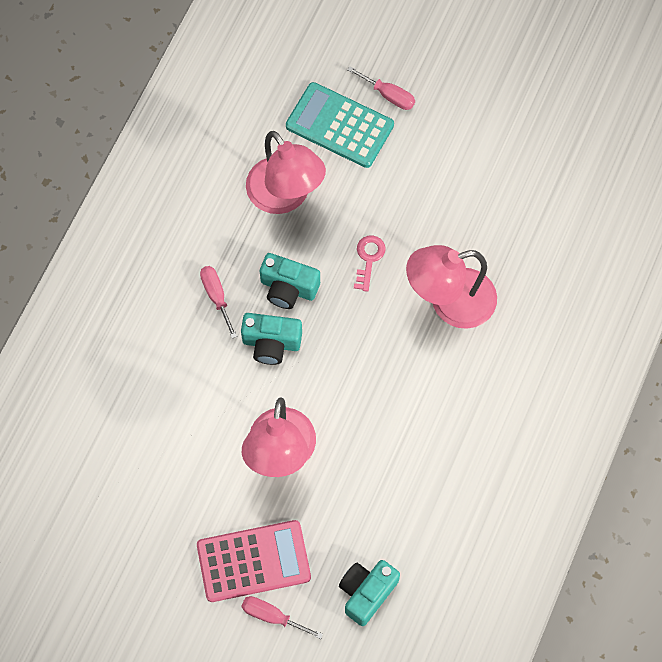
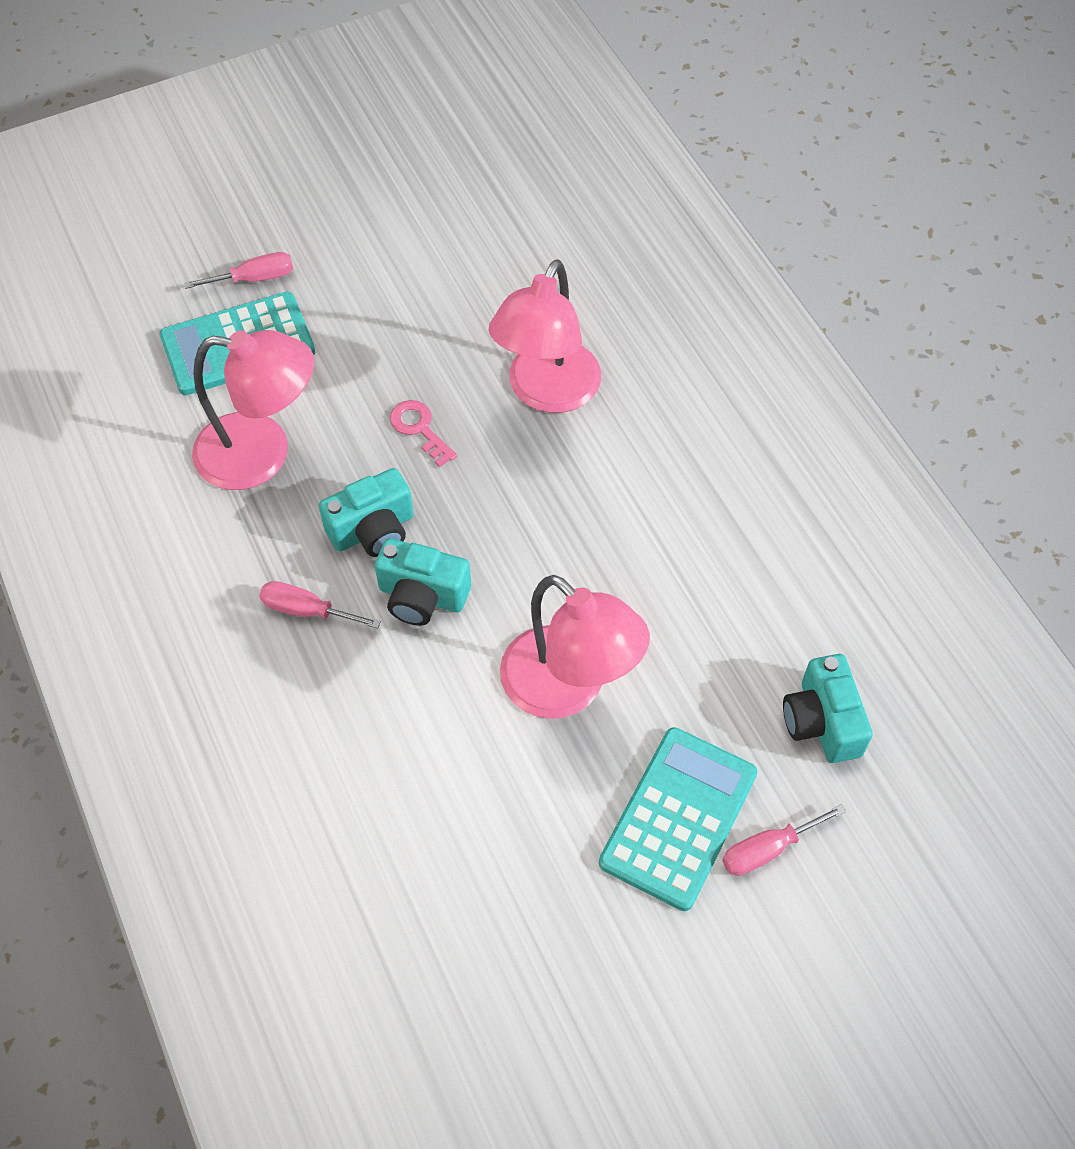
camera: 50 degrees left, 10 degrees down
pink calculator [197,520,311,602] -> turquoise calculator [599,727,757,911]
turquoise camera [241,313,302,365] -> turquoise camera turned 60 degrees clockwise [375,538,471,626]

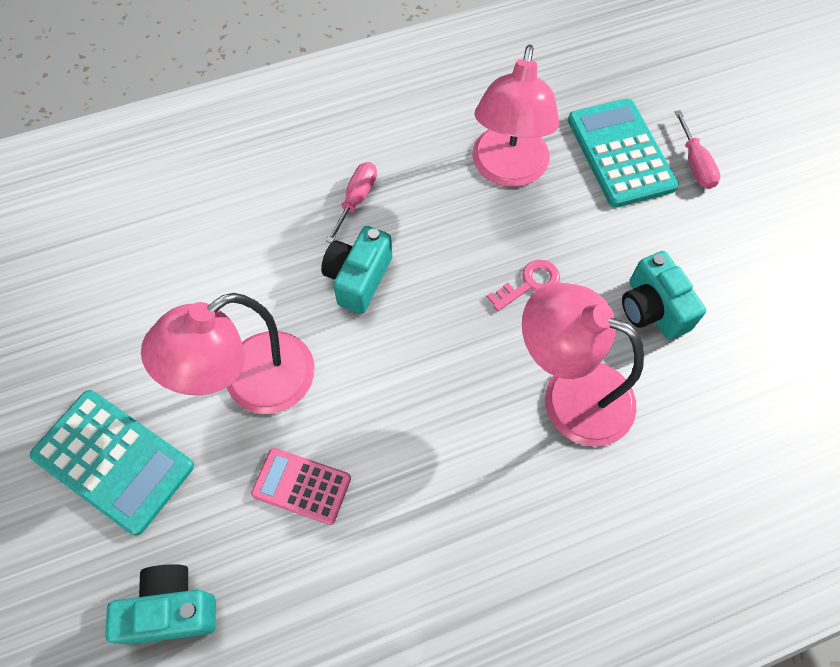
camera: 95 degrees right, 5 degrees up
turquoise camera [319,468,414,557] -> turquoise camera moved to [622,251,706,340]
pink screwdriver [722,804,846,876] -> none
none -> pink calculator [251,448,351,525]

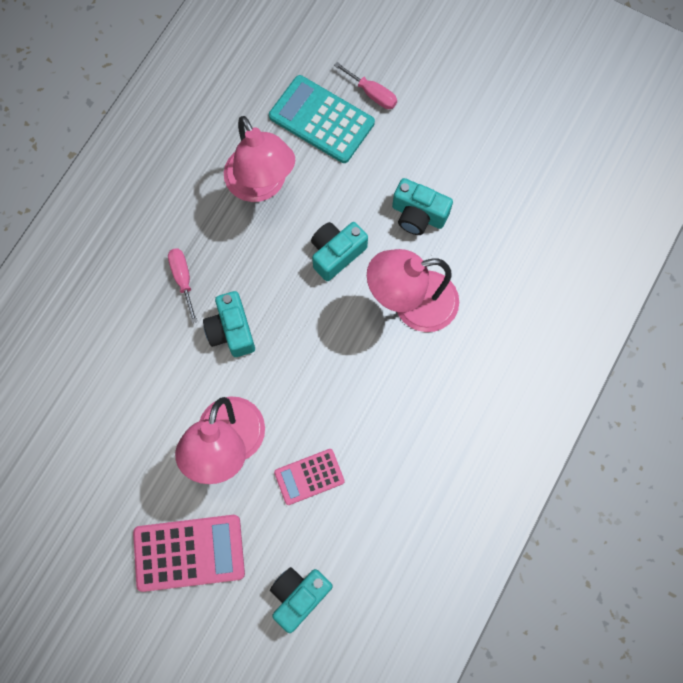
camera: 40 degrees left, 10 degrees up
turquoise calculator [30,390,194,535] -> pink calculator [133,515,245,592]
pink key [487,260,560,311] -> turquoise camera [311,222,368,281]

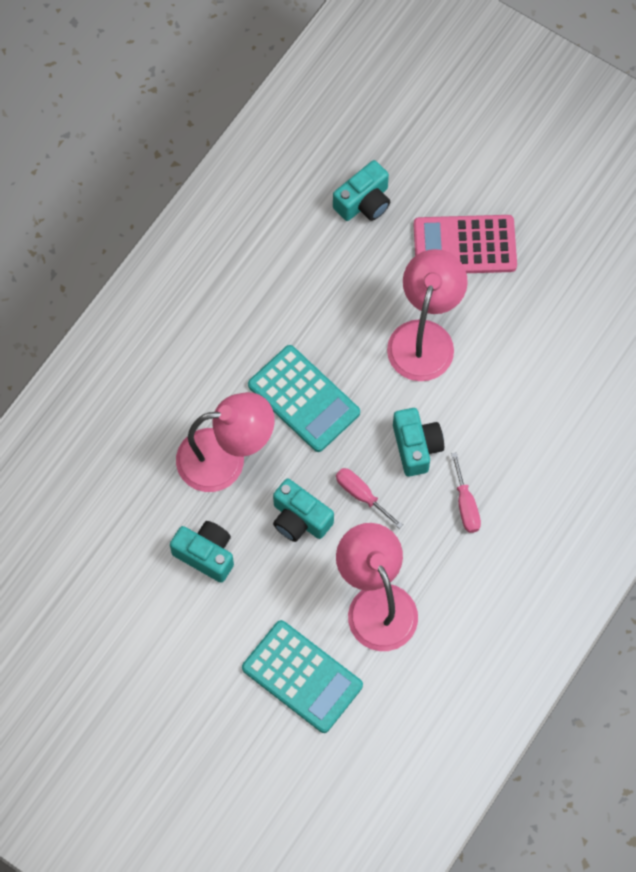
camera: 175 degrees left, 5 degrees down
pink calculator [274,449,345,505] -> none
turquoise camera [311,222,368,281] -> turquoise camera turned 75 degrees clockwise [273,479,334,542]
pink screwdriver [334,62,397,109] -> pink screwdriver moved to [336,468,403,529]
none -> turquoise calculator [248,345,360,452]

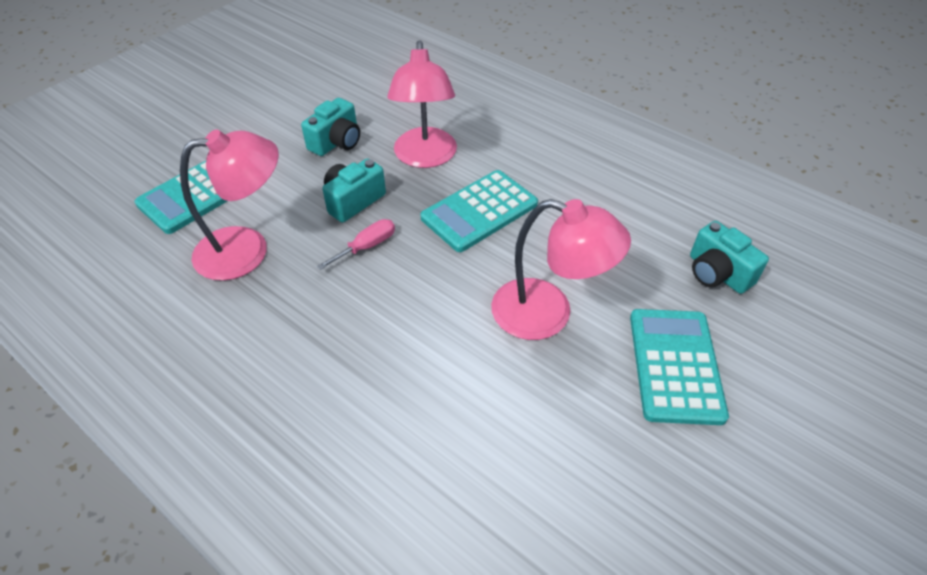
camera: 95 degrees right, 20 degrees down
turquoise camera [393,408,444,477] -> none
pink calculator [414,215,517,273] -> turquoise calculator [630,309,729,425]
pink screwdriver [451,452,481,533] -> none

